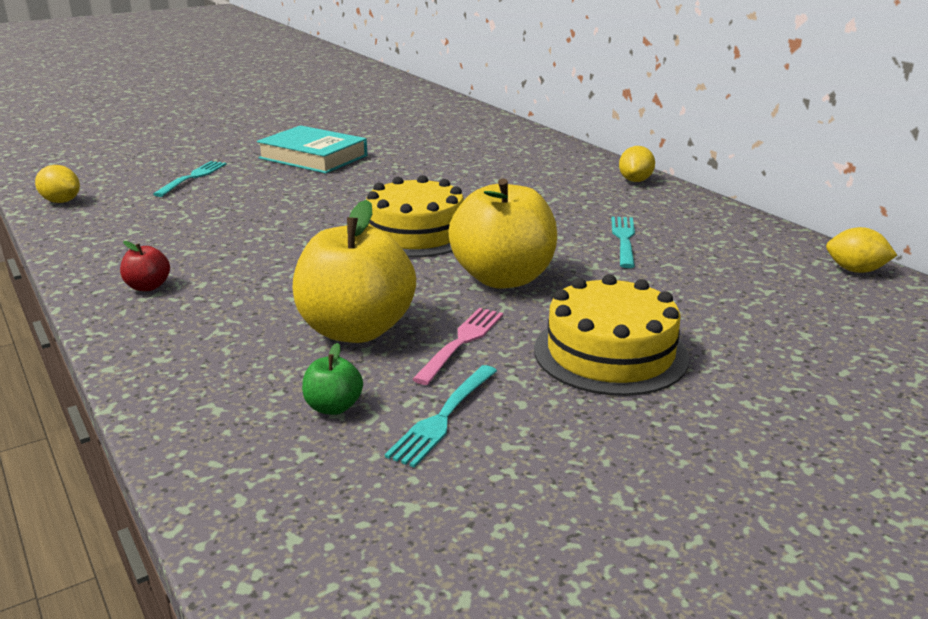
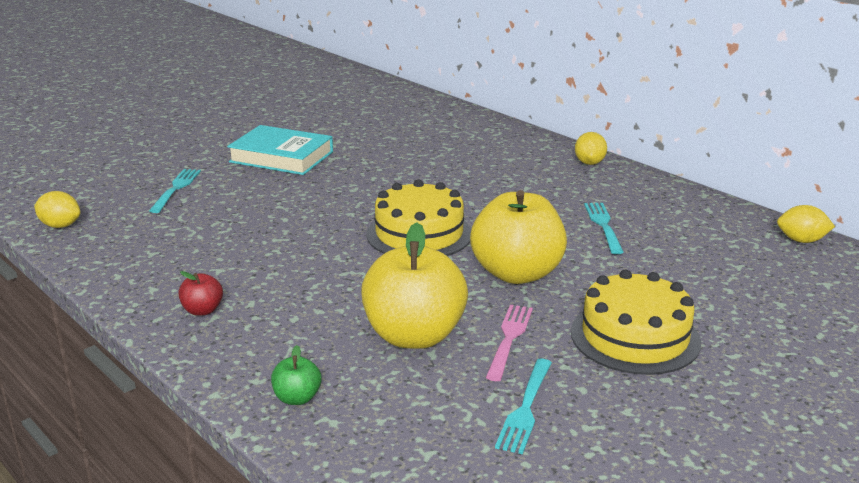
camera: 10 degrees left, 0 degrees up
green apple [302,343,363,415] -> green apple moved to [271,345,322,405]

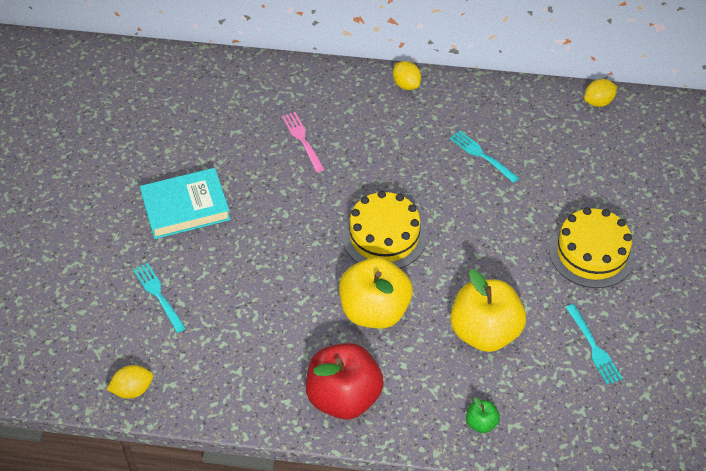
camera: 40 degrees left, 25 degrees up
red apple [178,271,223,316] -> red apple [306,343,384,419], size x2.32
yellow apple [470,190,567,284] -> yellow apple moved to [339,257,413,329]
pink fork [486,305,533,381] -> pink fork moved to [282,112,325,172]

